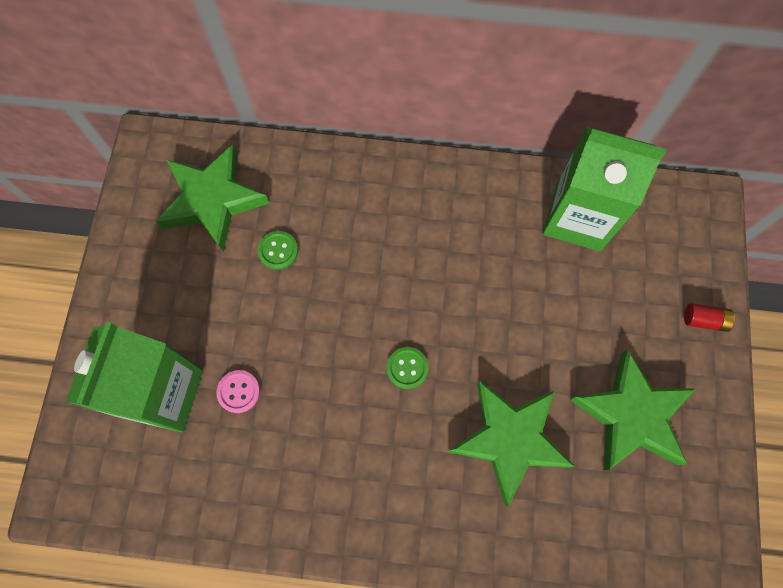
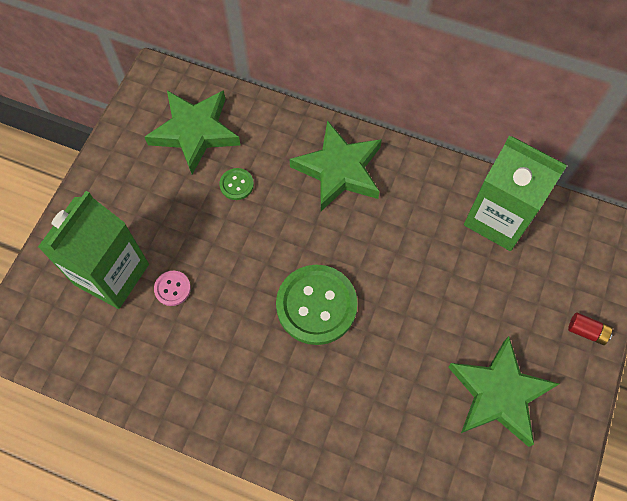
camera: 15 degrees right, 5 degrees down
green button [386,347,429,389] -> green button [276,265,358,345], size x2.22
green star [448,381,575,506] -> green star moved to [289,120,382,211]

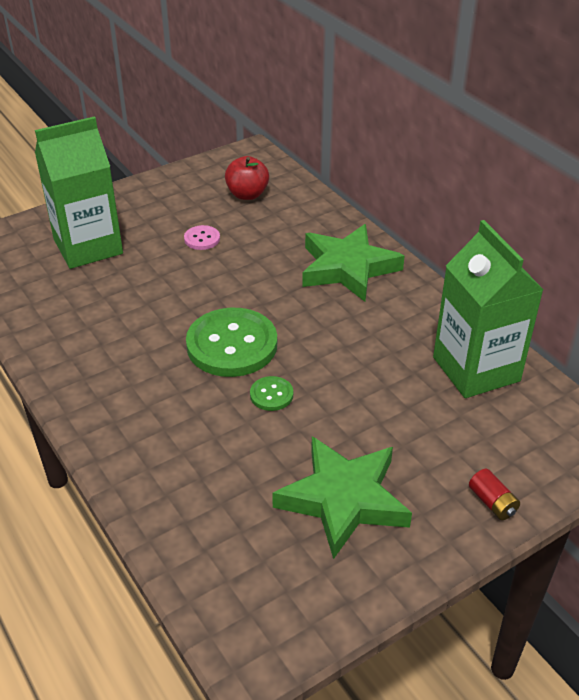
camera: 35 degrees right, 25 degrees down
green star [145,90,240,174] -> red apple [225,156,269,200]
pink button [154,271,191,306] -> pink button moved to [184,225,220,250]
green button [219,168,254,200] -> green button moved to [250,376,293,411]

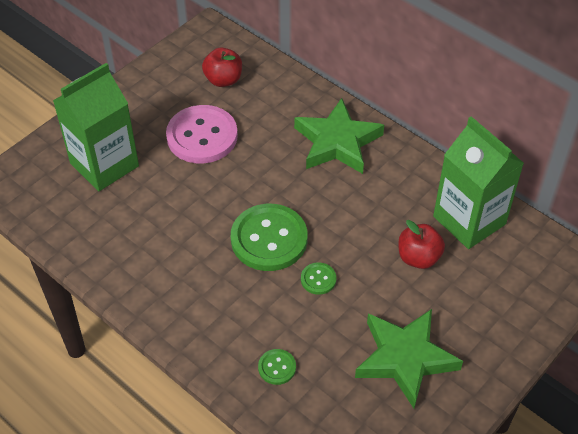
camera: 15 degrees left, 10 degrees up
pink button [184,225,220,250] -> pink button [166,105,238,164], size x2.22
red battery [469,469,520,520] -> none
none -> green button [258,349,296,385]
none -> red apple [398,220,445,269]

